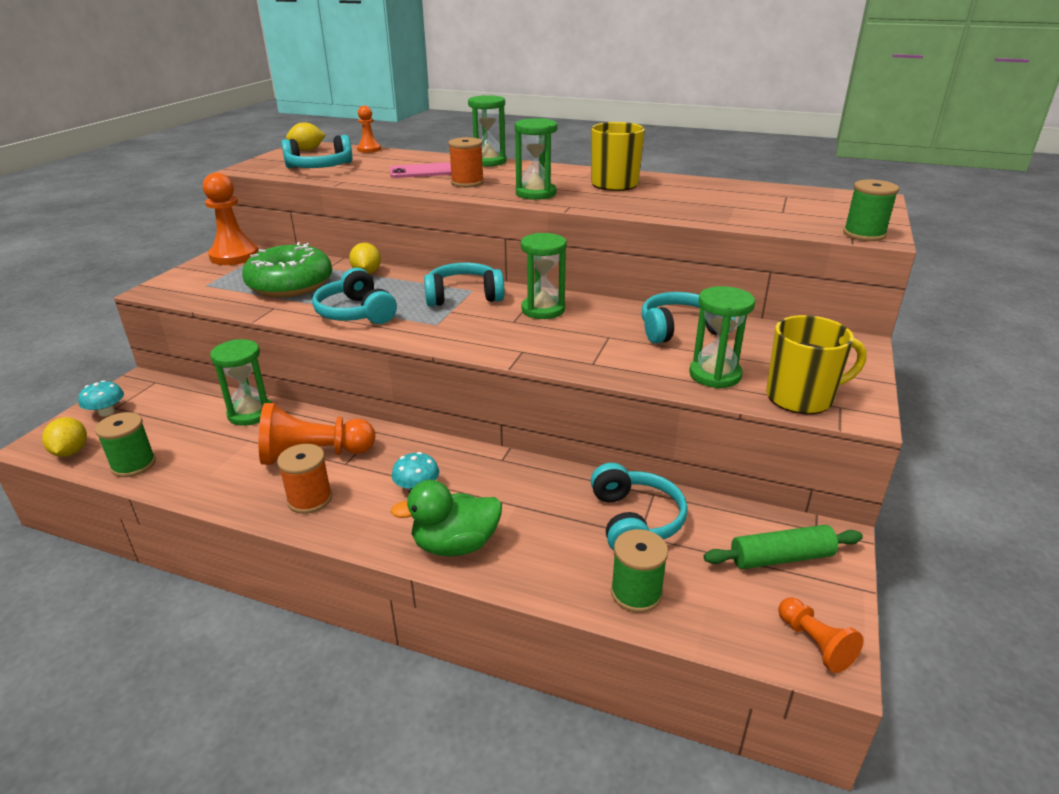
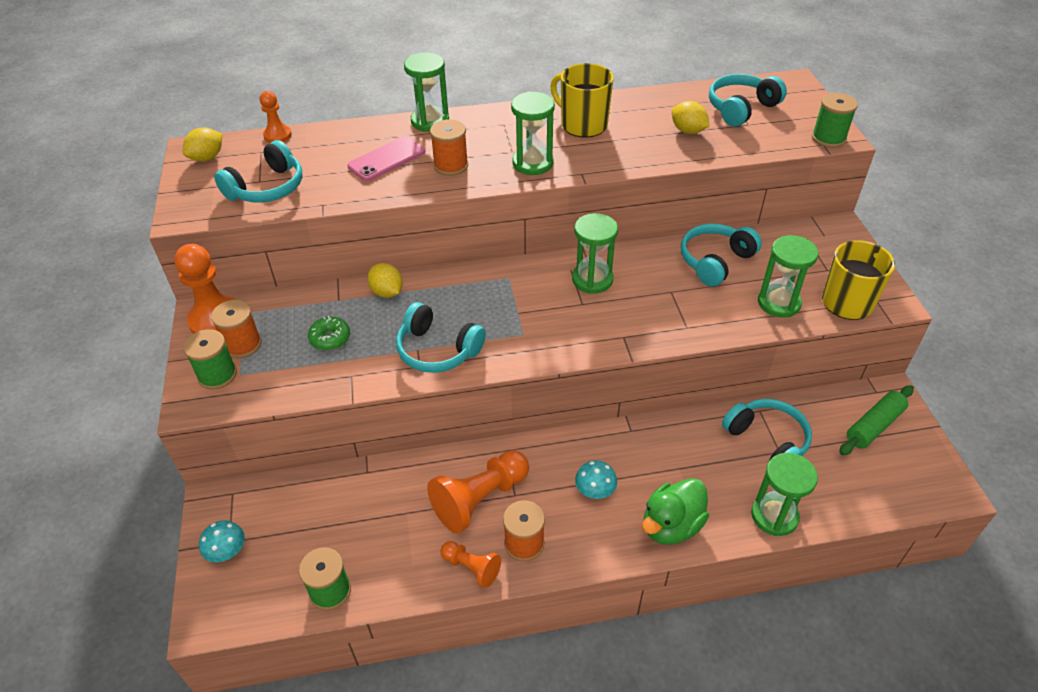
camera: 30 degrees left, 15 degrees up
yellow lemon [42,417,87,457] -> yellow lemon moved to [672,101,710,134]
green hourglass [210,339,272,426] -> green hourglass moved to [751,453,818,536]
green donut [242,242,332,298] -> green donut [308,316,350,350], size x0.45
turquoise headphones [424,263,504,307] -> turquoise headphones moved to [709,74,787,127]
green spool [611,529,668,613] -> green spool moved to [183,329,237,389]
orange pawn [778,598,864,673] -> orange pawn moved to [440,541,501,588]
none -> orange spool [211,300,262,358]

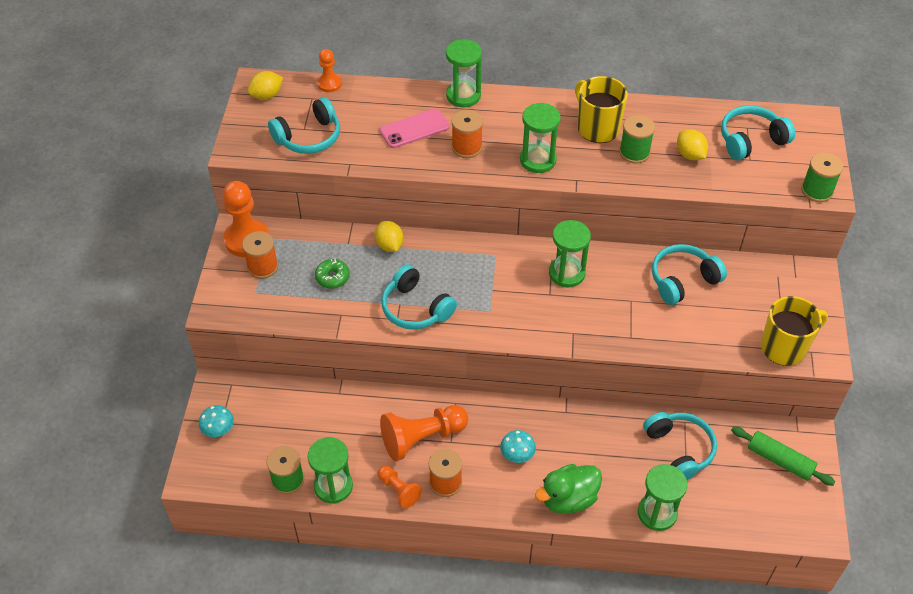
camera: 15 degrees right, 5 degrees up
green spool [183,329,237,389] -> green spool moved to [619,115,655,164]
green hourglass [758,235,818,317] -> green hourglass moved to [308,437,353,504]
green rolling pin [839,385,914,455] -> green rolling pin turned 60 degrees clockwise [731,426,835,486]

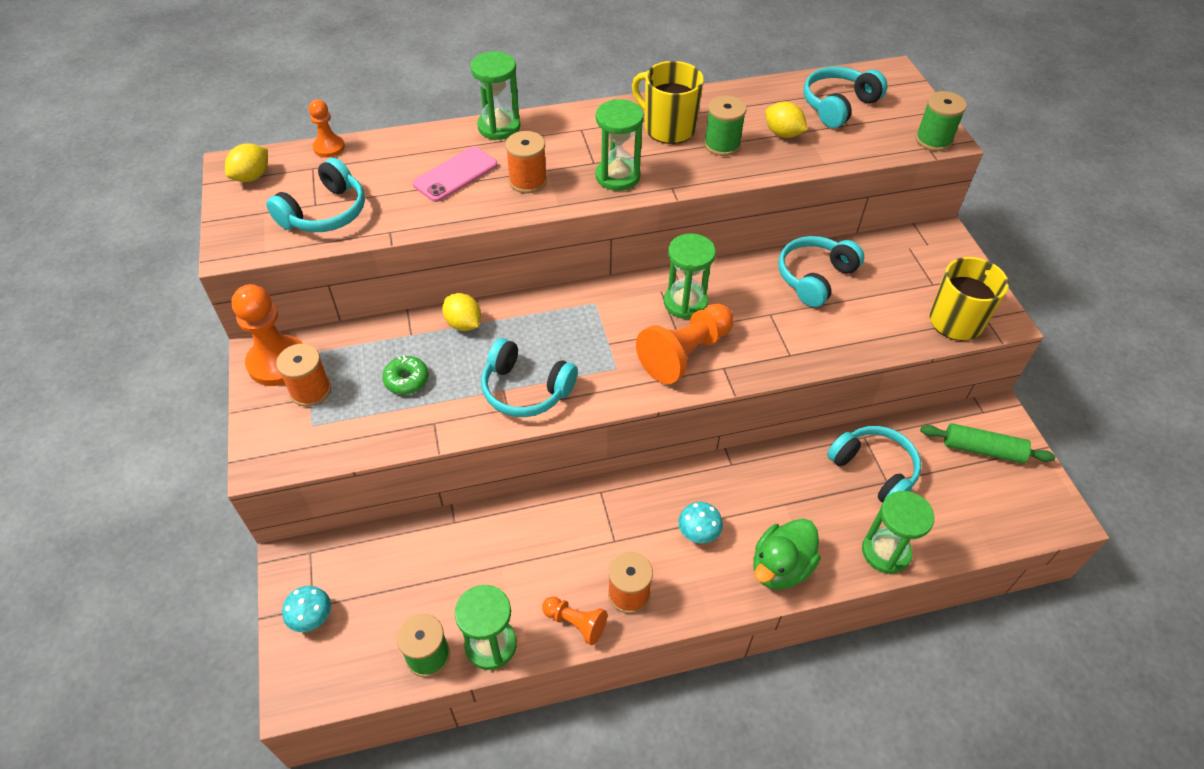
camera: 20 degrees left, 0 degrees up
orange pawn [380,405,468,461] -> orange pawn moved to [636,304,734,384]

